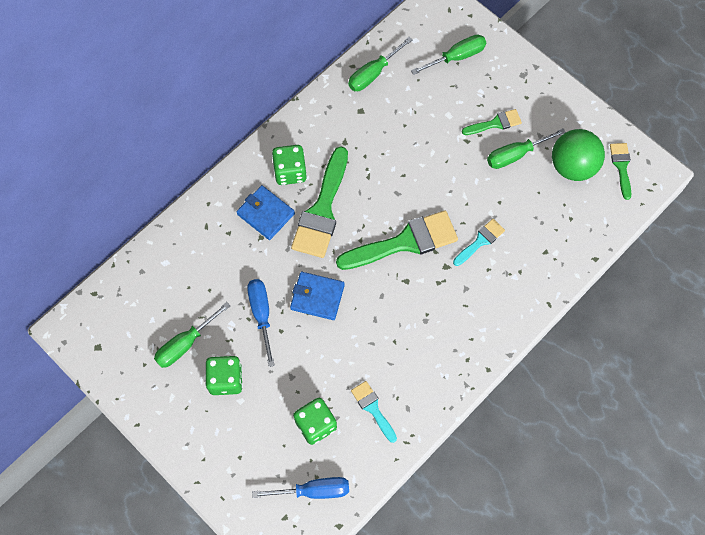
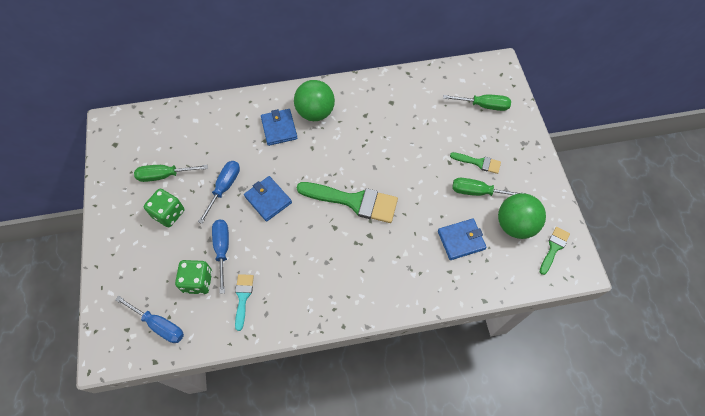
camera: 35 degrees right, 5 degrees down
green dice [272,145,307,185] -> green ball [294,80,335,121]
green brush [291,146,348,258] -> none
green screwdriver [348,37,412,91] -> none
turquoise brush [453,219,505,266] -> none
none -> blue screwdriver [212,219,229,294]
none -> blue wallet [438,219,487,260]

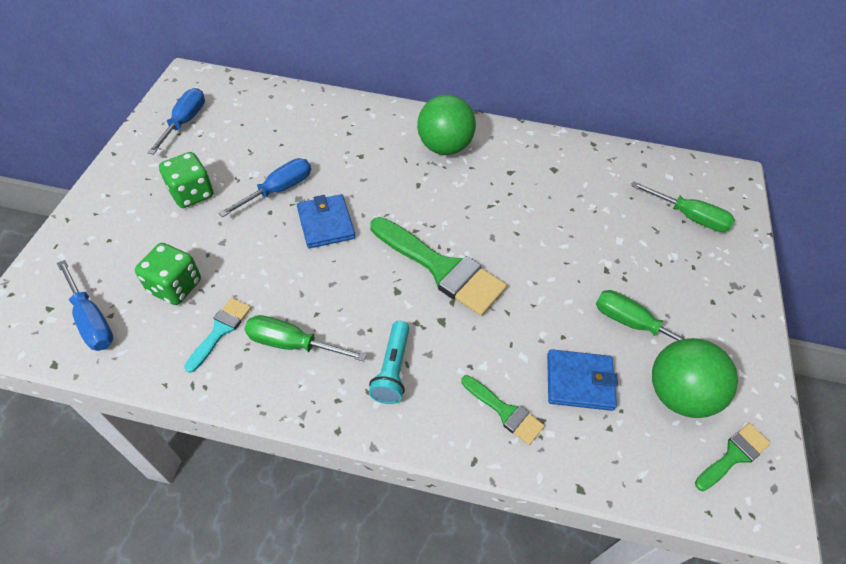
camera: 20 degrees right, 10 degrees down
green screwdriver [134,165,208,182] -> green screwdriver moved to [244,315,367,361]
blue screwdriver [212,219,229,294] -> blue screwdriver moved to [147,88,205,155]
blue wallet [261,109,297,146] -> none
green brush [450,152,501,174] -> green brush moved to [461,375,544,445]
none -> turquoise flashlight [369,321,410,404]

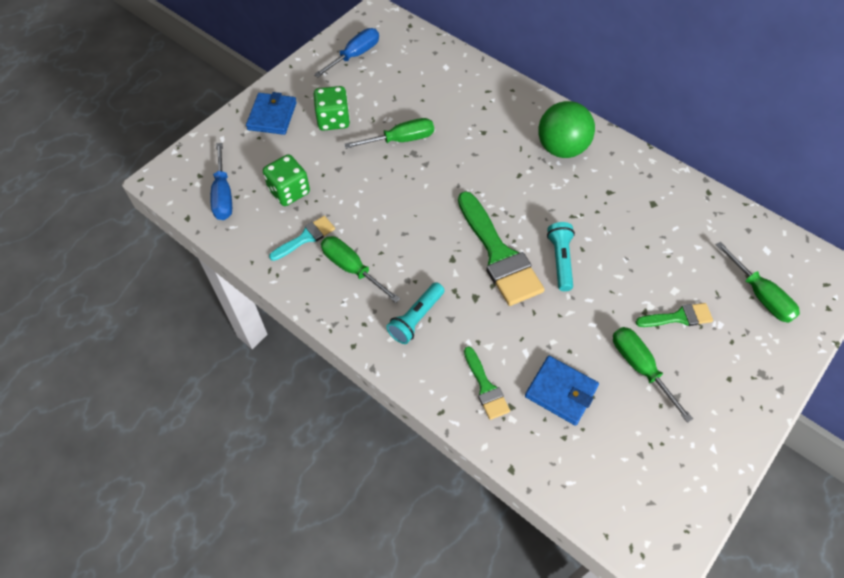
camera: 30 degrees right, 5 degrees up
blue screwdriver [219,158,311,217] -> green screwdriver [344,118,434,149]
blue wallet [297,194,355,248] -> blue wallet moved to [246,92,297,135]
green ball [652,338,738,418] -> none
green brush [695,423,771,491] -> green brush moved to [636,303,713,327]
none -> turquoise flashlight [547,222,575,291]

